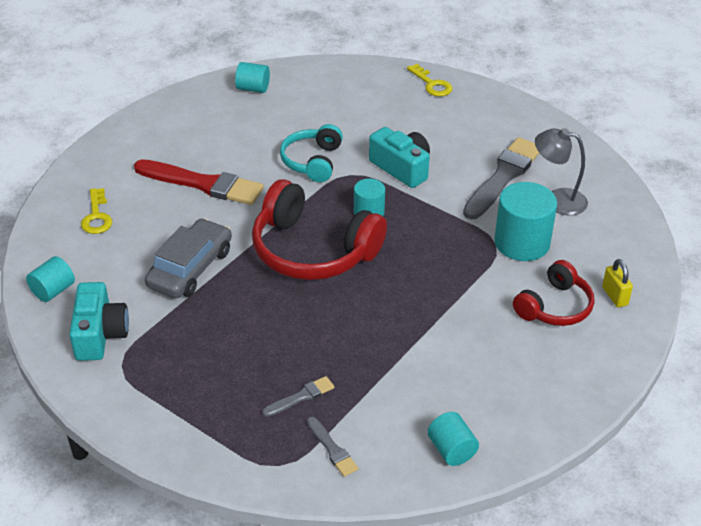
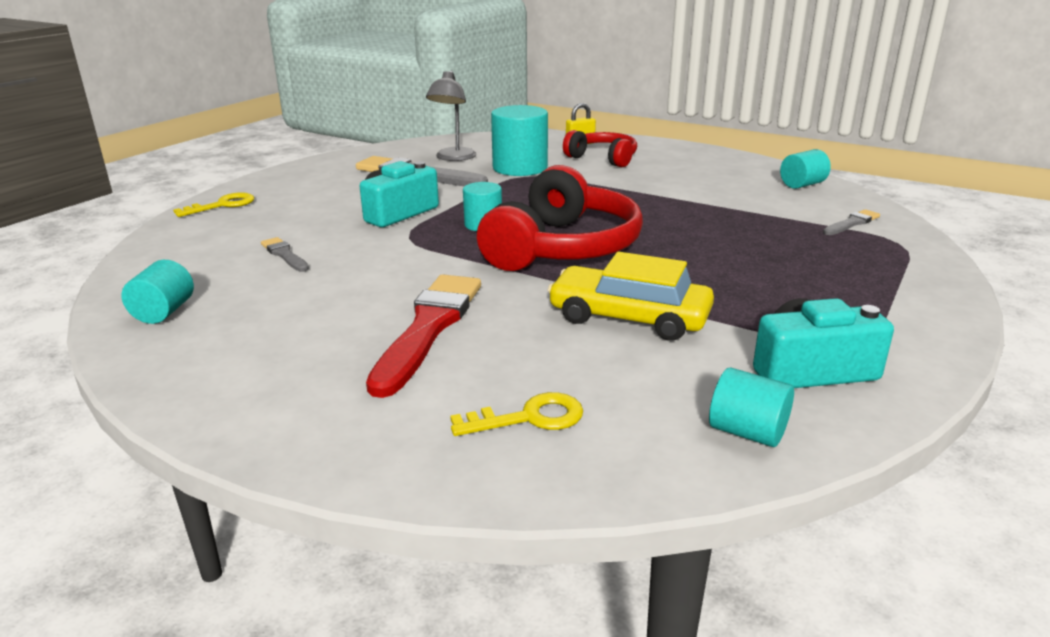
camera: 95 degrees left, 15 degrees down
grey car [145,218,232,298] -> yellow car [548,252,714,341]
grey brush [262,376,334,417] -> grey brush moved to [261,237,309,272]
turquoise headphones [280,124,343,182] -> none

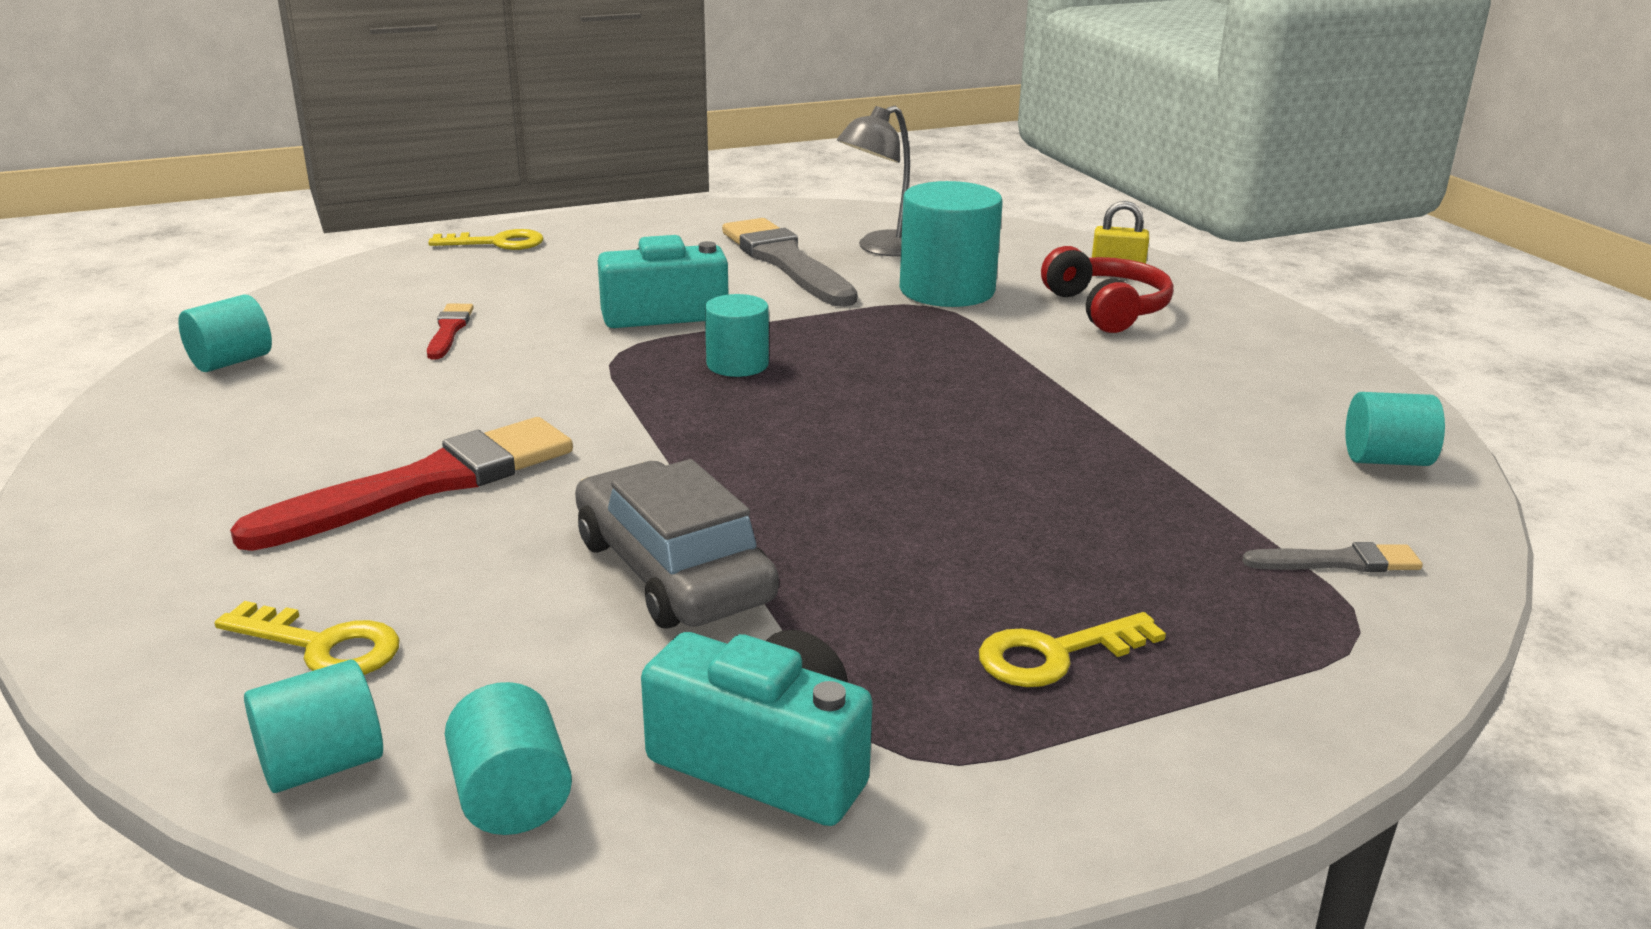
camera: 35 degrees right, 0 degrees up
grey brush [261,237,309,272] -> red brush [427,304,474,359]
red headphones [477,165,643,271] -> none
yellow car [548,252,714,341] -> grey car [575,459,779,629]
none -> turquoise cylinder [244,660,383,793]
none -> yellow key [979,612,1166,687]

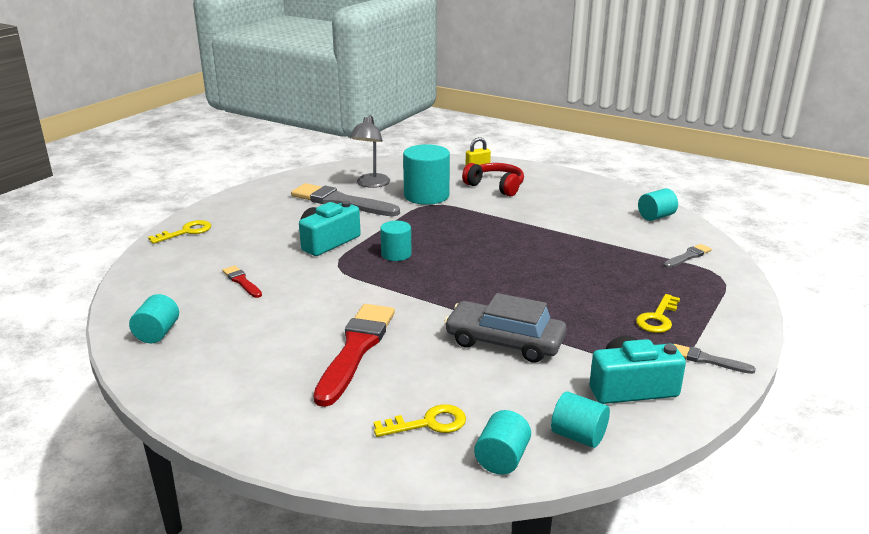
camera: 35 degrees left, 0 degrees up
none -> grey brush [673,344,756,374]

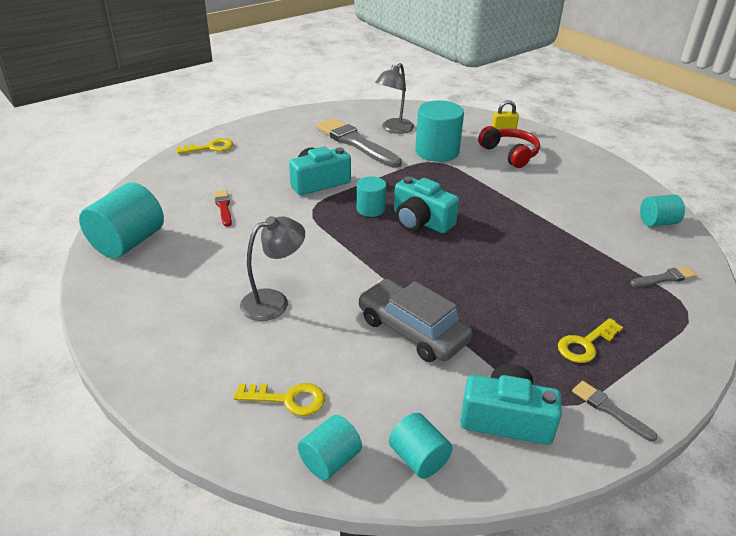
camera: 20 degrees right, 10 degrees up
turquoise cylinder [129,294,179,343] -> turquoise cylinder [79,182,164,259], size x1.76
red brush [314,304,395,407] -> grey lamp [240,216,305,321]
none -> turquoise camera [394,177,459,233]

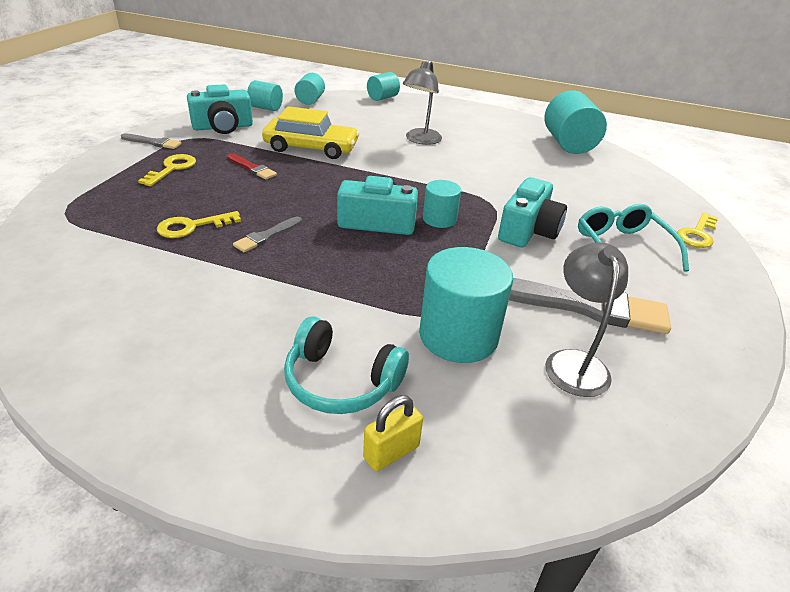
camera: 145 degrees right, 0 degrees up
red brush [214,190,232,227] -> red brush moved to [227,153,277,180]
yellow key [234,383,325,416] -> yellow key moved to [157,211,241,238]
grey car [358,279,473,362] -> yellow car [262,106,360,159]
red headphones [478,126,540,168] -> turquoise headphones [284,316,409,414]
grey brush [630,266,696,287] -> grey brush moved to [233,216,302,252]
turquoise cylinder [640,194,685,227] -> turquoise cylinder moved to [367,72,400,101]
none -> turquoise glasses [578,204,689,272]

